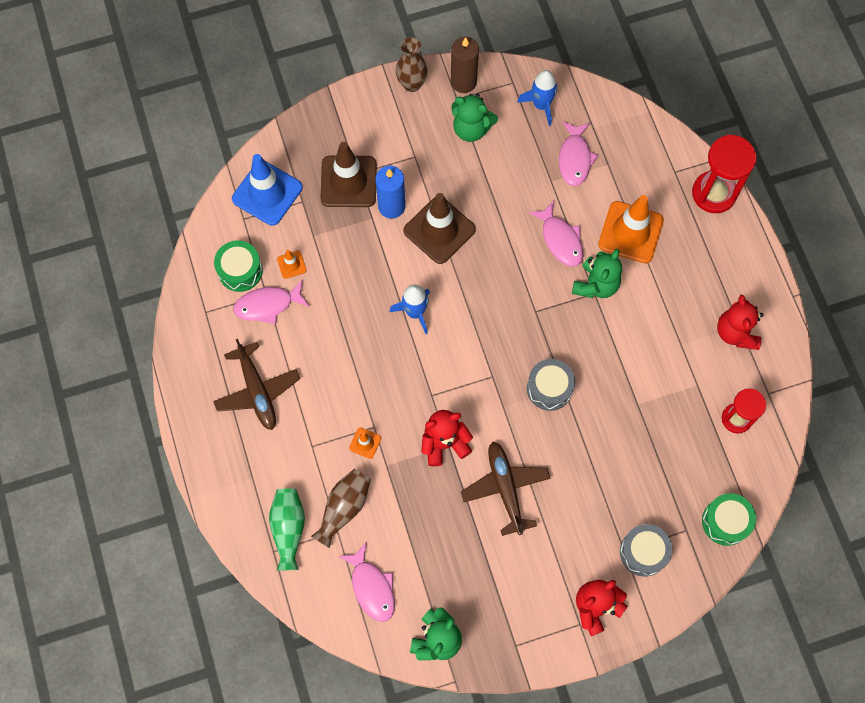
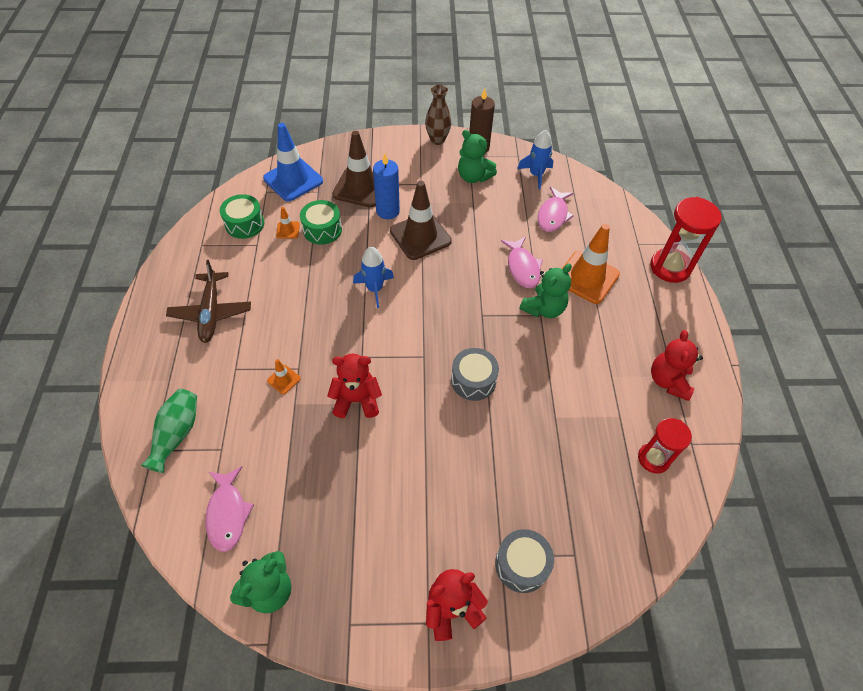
camera: 15 degrees right, 15 degrees down
pink fish [233,280,310,325] -> none
brown vase [311,469,371,548] -> none
brown plane [461,442,551,536] -> none
green drum [702,493,756,546] -> green drum moved to [300,200,342,245]

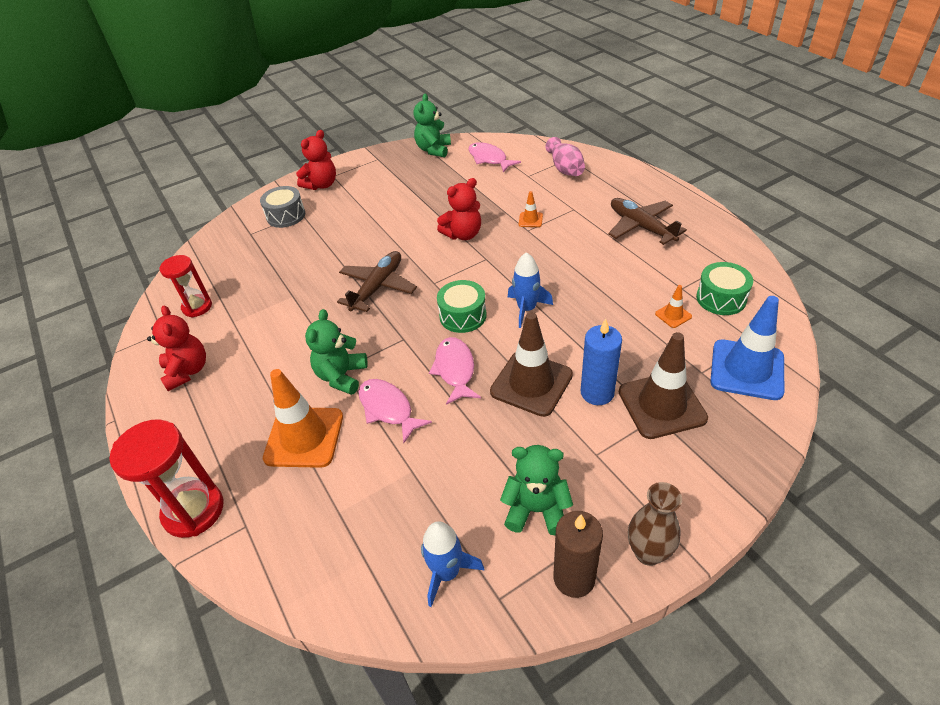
camera: 155 degrees right, 10 degrees down
green vase [141,389,197,473] -> pink vase [546,137,585,176]
green drum [300,200,342,245] -> green drum moved to [437,280,487,333]
grey drum [451,348,499,401] -> brown plane [337,251,417,312]
pink fish [538,187,574,232] -> pink fish moved to [429,337,481,405]

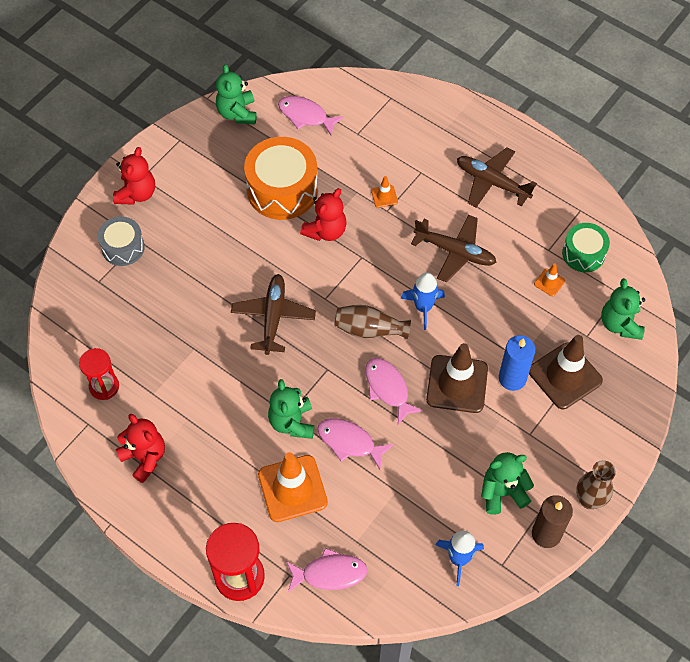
camera: 25 degrees left, 15 degrees up
green drum [437,280,487,333] -> brown vase [334,305,411,340]
pink vase [546,137,585,176] -> none
blue traffic cone [710,296,784,400] -> green teddy bear [601,278,645,340]
none -> orange drum [244,137,318,220]
none -> pink fish [286,548,367,592]
none -> brown plane [411,215,496,282]

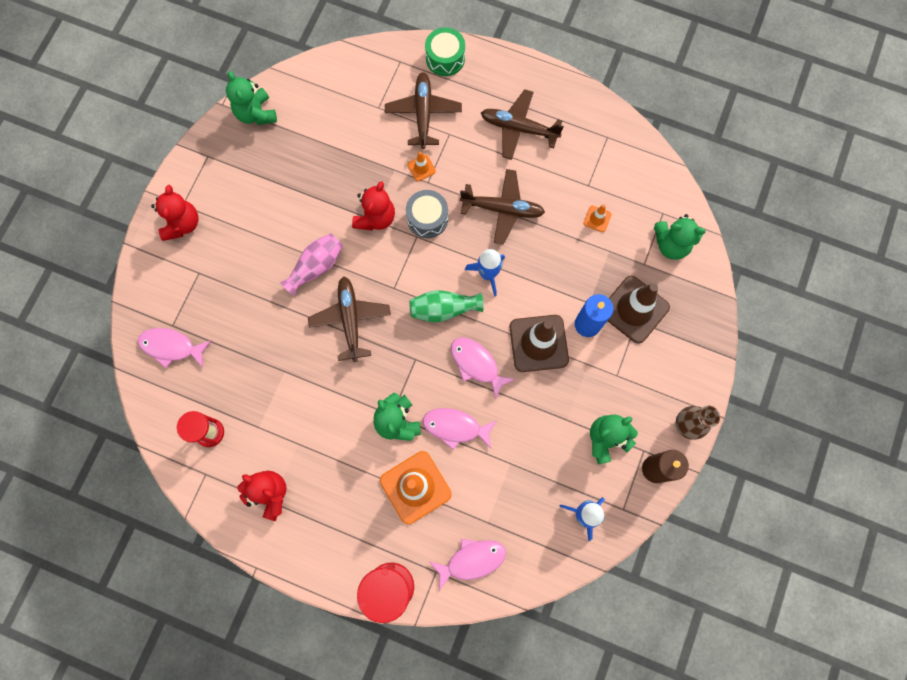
camera: 15 degrees left, 15 degrees up
grey drum [98,216,145,266] -> grey drum moved to [406,190,448,238]
orange drum [244,137,318,220] -> none
pink fish [278,96,344,136] -> pink fish moved to [138,328,211,368]
brown vase [334,305,411,340] -> green vase [409,290,484,322]
green drum [562,223,610,272] -> green drum moved to [425,27,465,76]
green teddy bear [601,278,645,340] -> green teddy bear turned 60 degrees counterclockwise [654,214,706,260]
none -> pink vase [280,233,344,296]
none -> brown plane [385,72,462,149]

